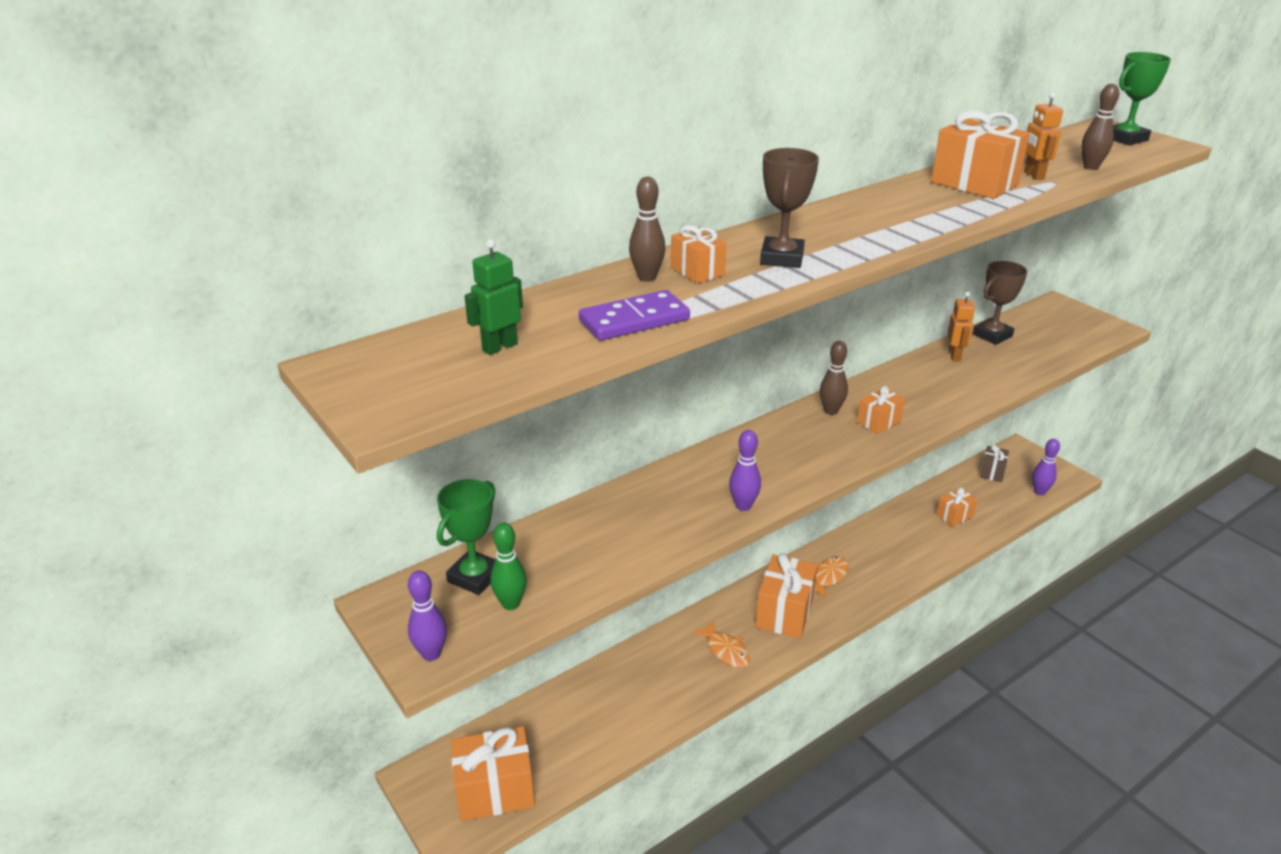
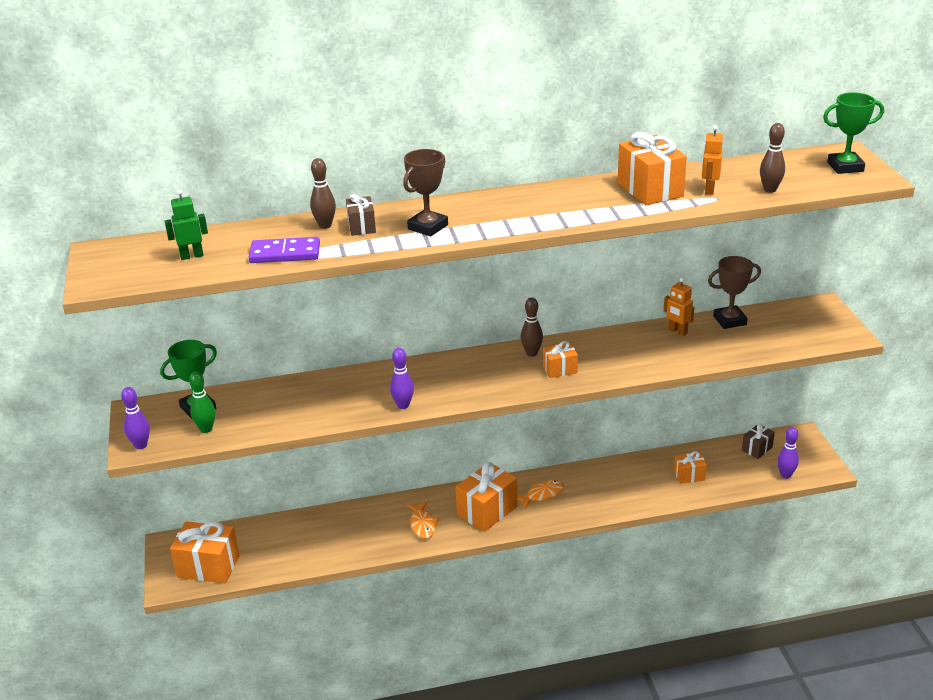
camera: 25 degrees right, 0 degrees up
orange gift [671,225,726,284] -> brown gift [346,194,376,236]
orange robot [947,292,975,362] -> orange robot turned 105 degrees clockwise [664,278,694,336]

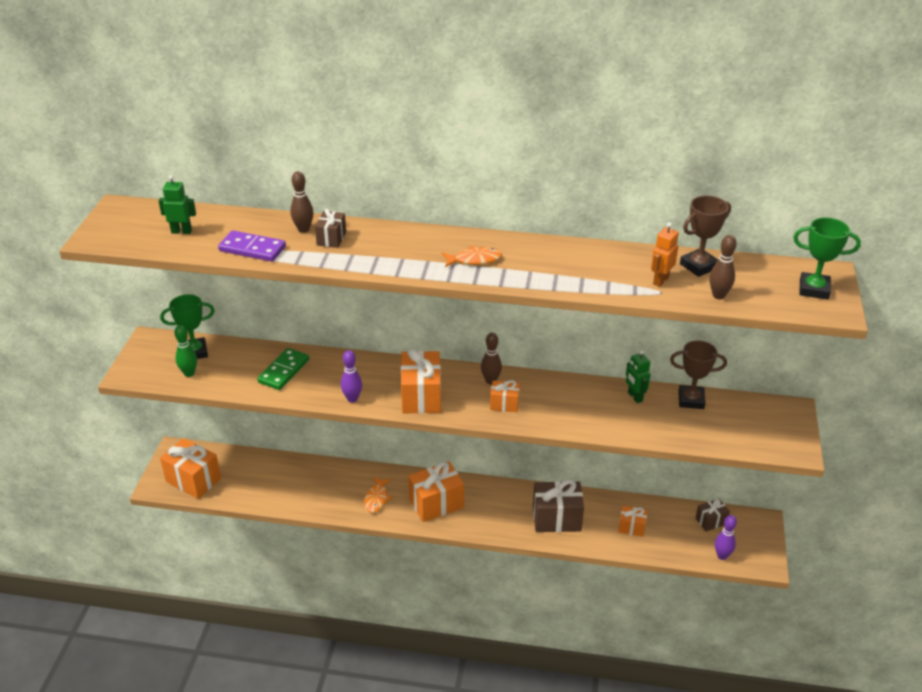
camera: 20 degrees right, 5 degrees up
purple bowling pin [121,387,150,449] -> none
brown trophy [403,149,448,237] -> brown trophy moved to [680,196,731,277]
orange fish [517,480,564,509] -> orange fish moved to [442,246,502,267]
orange gift [618,132,687,206] -> orange gift moved to [401,349,441,414]
orange robot [664,278,694,336] -> green robot [626,350,650,403]
none -> green domino [257,348,309,390]
none -> brown gift [533,480,584,532]

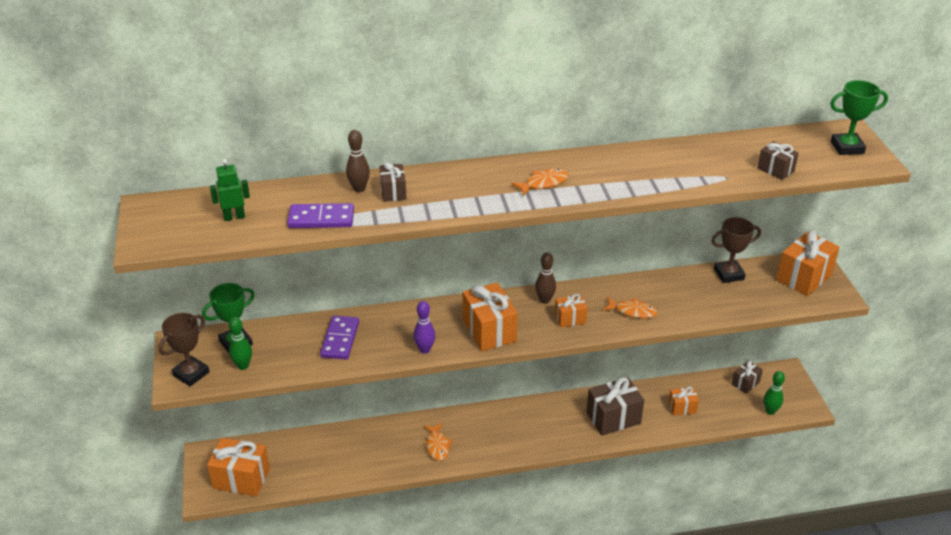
camera: 20 degrees left, 0 degrees up
green domino [257,348,309,390] -> purple domino [320,316,359,360]
orange gift [408,462,464,522] -> orange gift moved to [776,230,840,296]
green robot [626,350,650,403] -> none
orange robot [651,222,679,287] -> none
brown trophy [680,196,731,277] -> brown trophy moved to [158,313,210,387]
brown bowling pin [710,235,737,299] -> brown gift [757,141,799,180]
purple bowling pin [715,515,737,560] -> green bowling pin [764,371,785,415]
none -> orange fish [603,297,657,318]

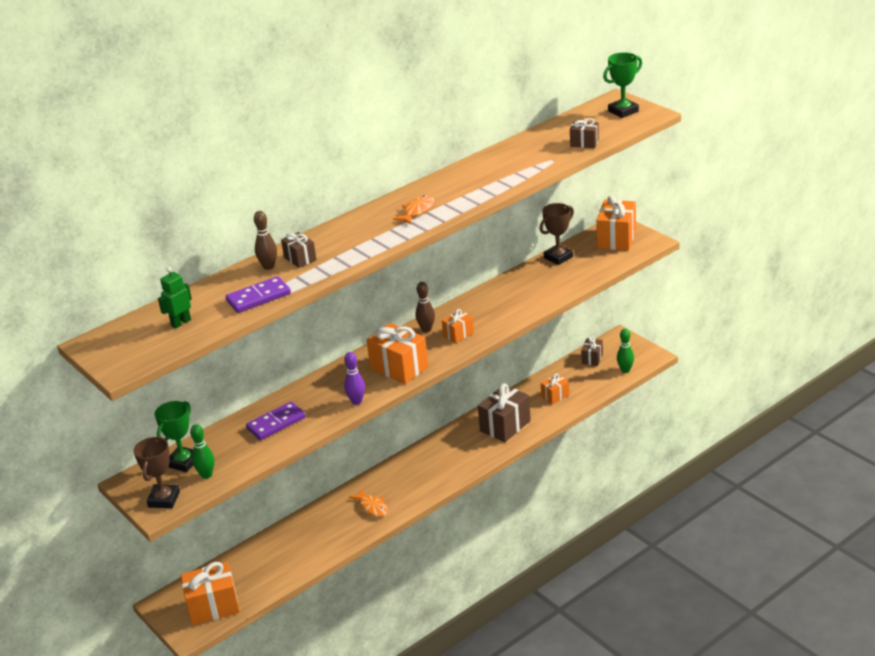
camera: 25 degrees left, 5 degrees down
purple domino [320,316,359,360] -> purple domino turned 75 degrees clockwise [246,402,306,440]
orange fish [603,297,657,318] -> none

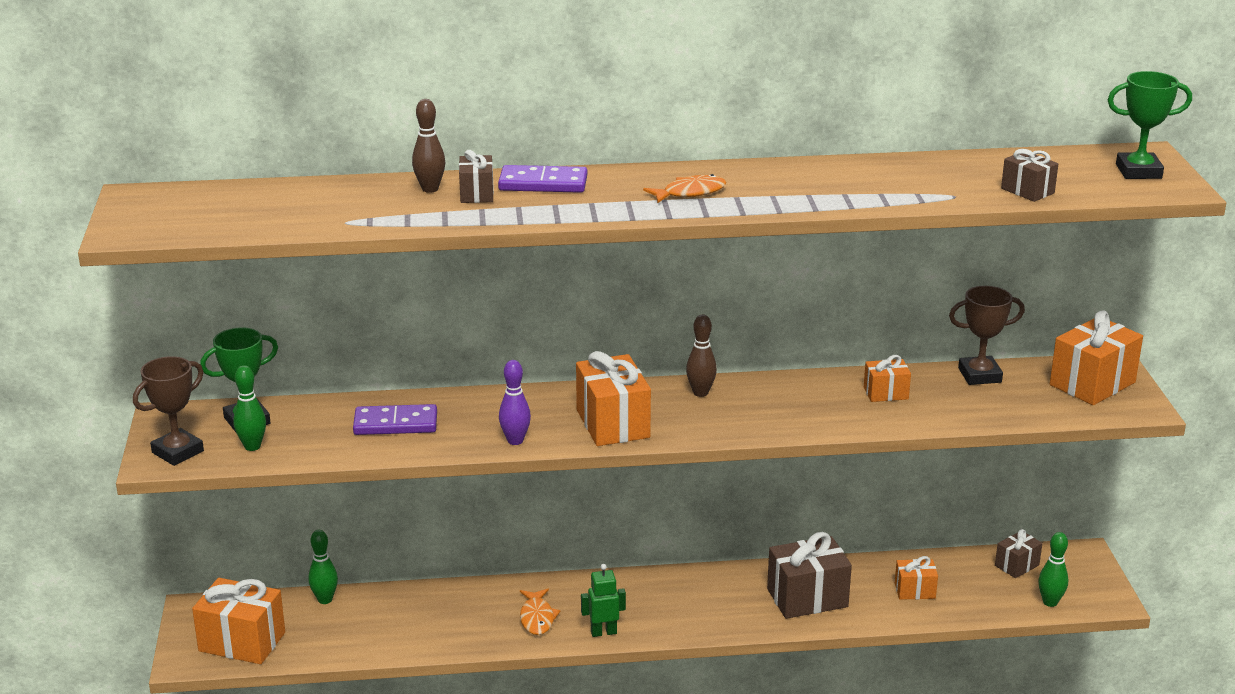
camera: 30 degrees right, 5 degrees down
green robot [158,267,192,329] -> green robot moved to [581,564,626,637]
purple domino [226,276,291,313] -> purple domino moved to [498,165,587,193]
orange gift [442,309,474,343] -> orange gift moved to [864,355,911,402]
none -> green bowling pin [308,530,338,604]

